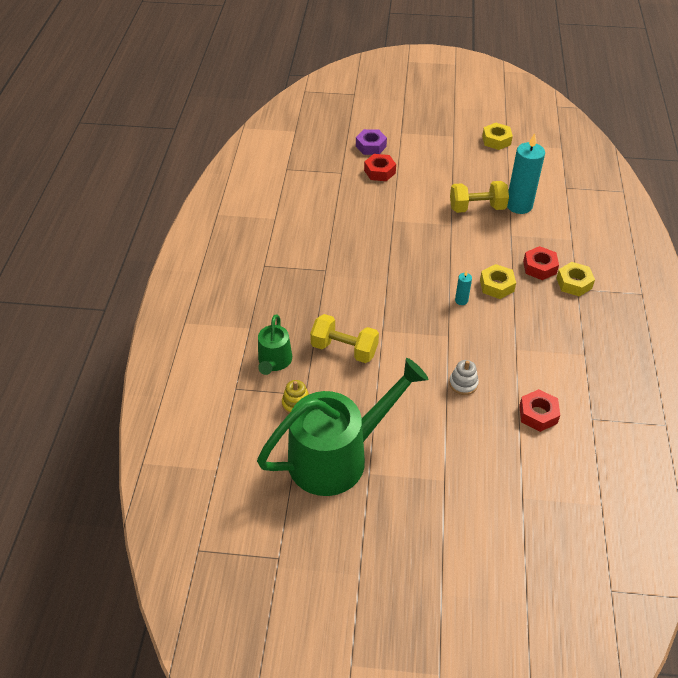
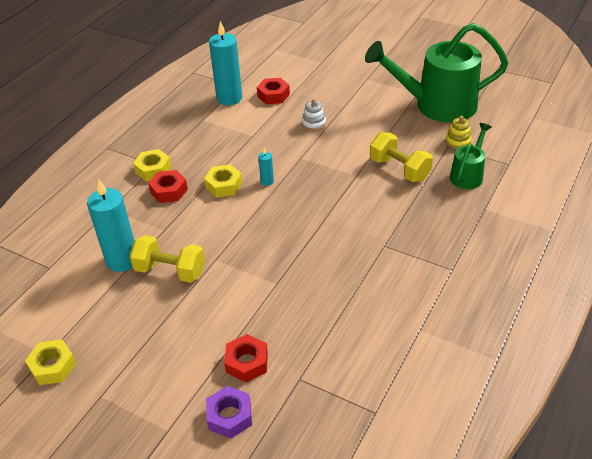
camera: 155 degrees left, 5 degrees down
none -> turquoise candle [209,21,242,105]

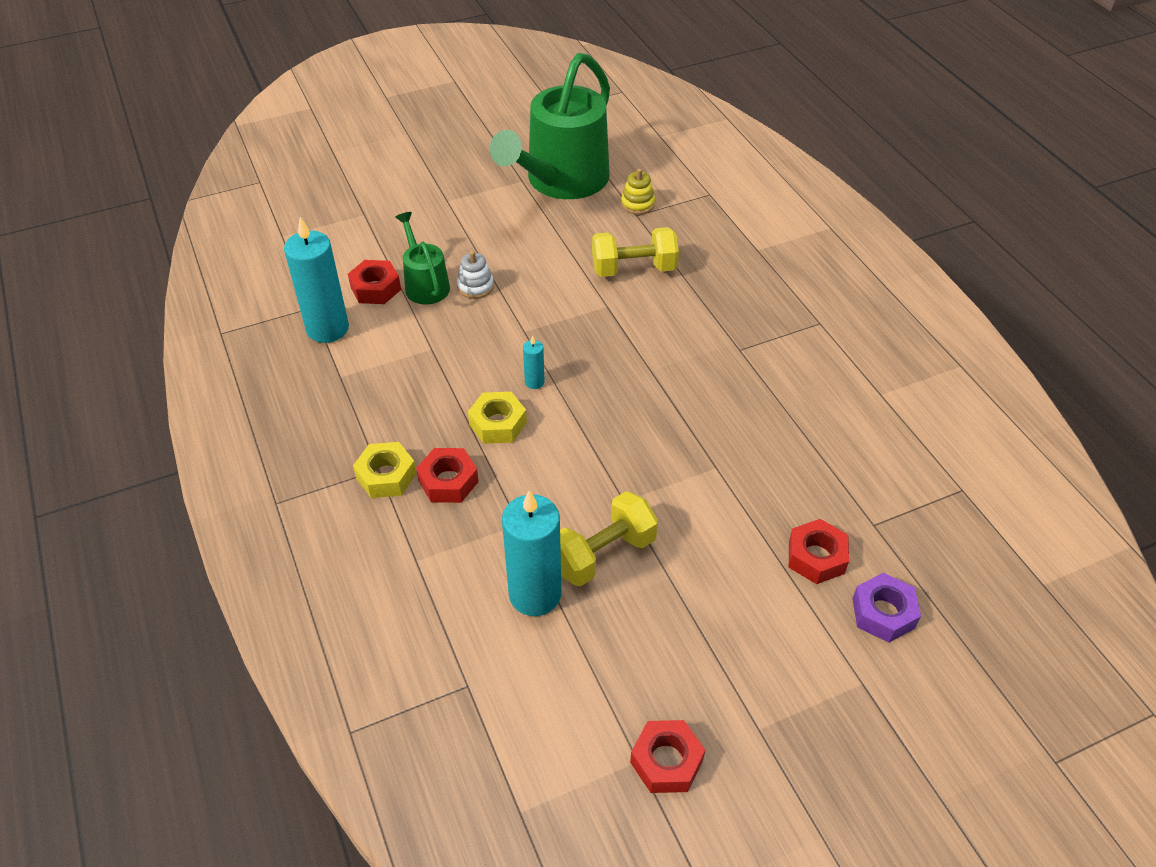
camera: 55 degrees left, 5 degrees up
yellow nut [25,339,77,385] -> red nut [630,720,705,793]
green watering can [450,123,491,189] -> green watering can moved to [395,212,450,305]

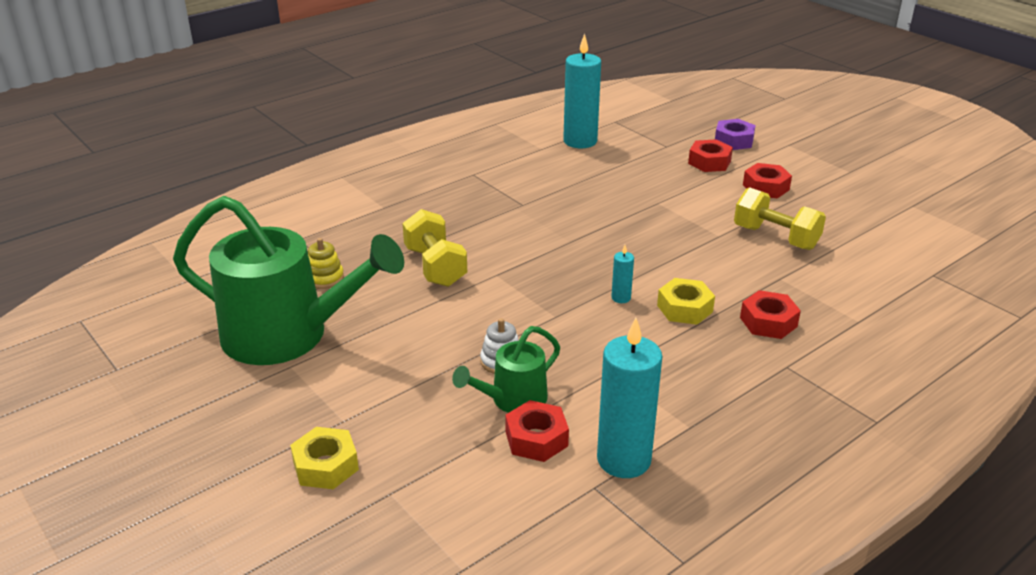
camera: 105 degrees left, 15 degrees down
yellow nut [353,442,417,498] -> yellow nut moved to [290,427,359,489]
turquoise candle [502,490,561,616] -> turquoise candle moved to [563,34,601,148]
red nut [630,720,705,793] -> red nut moved to [743,163,792,198]

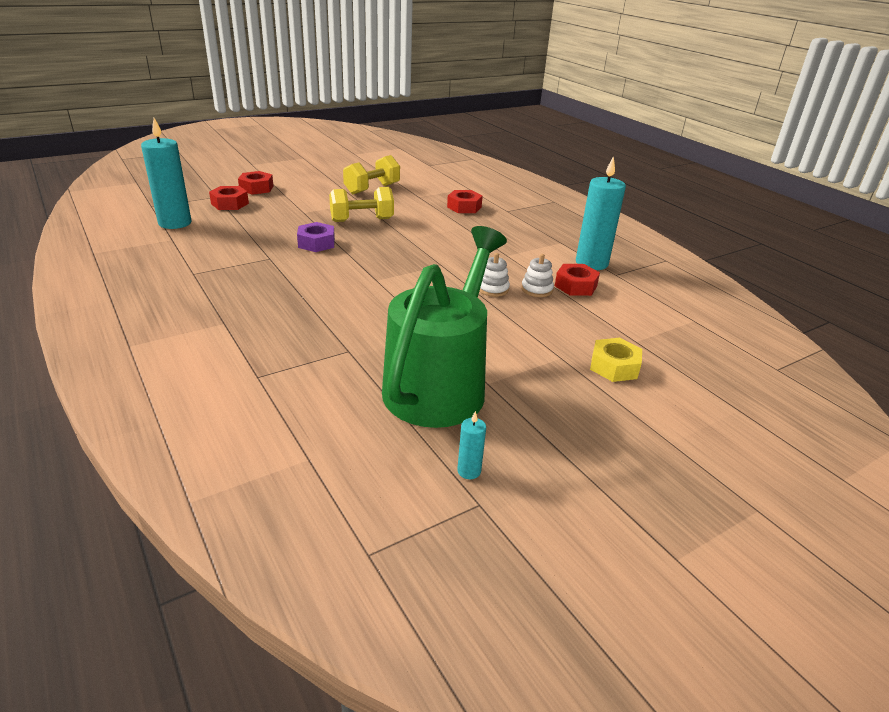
camera: 85 degrees left, 0 degrees up
yellow stacking toy [308,238,344,289] -> none
yellow dumbbell [403,209,467,287] -> yellow dumbbell moved to [329,187,394,222]
green watering can [452,326,560,413] -> white stacking toy [521,254,554,297]
turquoise candle [611,245,634,303] -> turquoise candle moved to [457,411,486,479]
yellow nut [657,278,715,325] -> none
purple nut [715,119,756,150] -> purple nut moved to [297,222,335,252]
red nut [743,163,792,198] -> red nut moved to [209,186,249,210]

